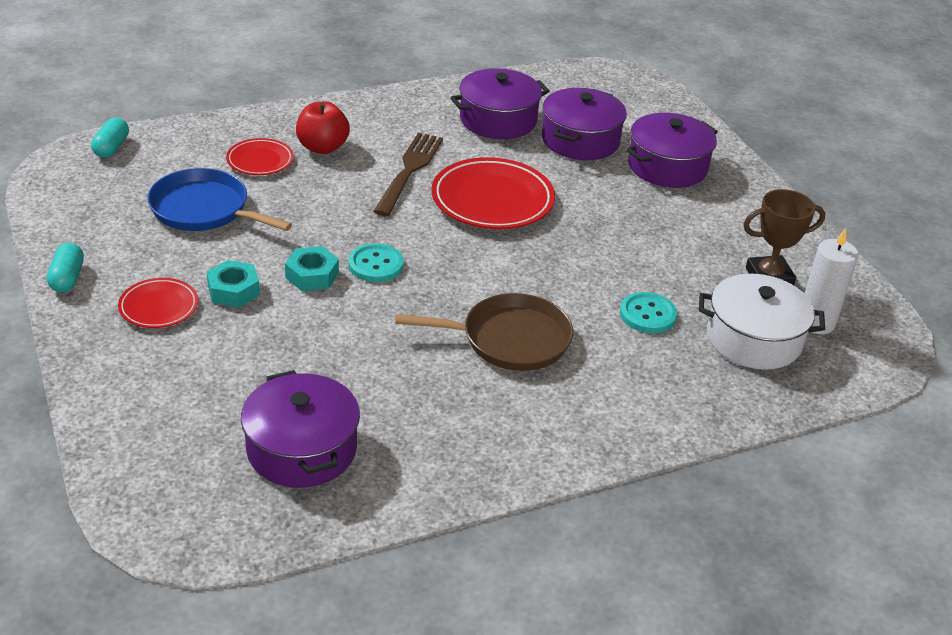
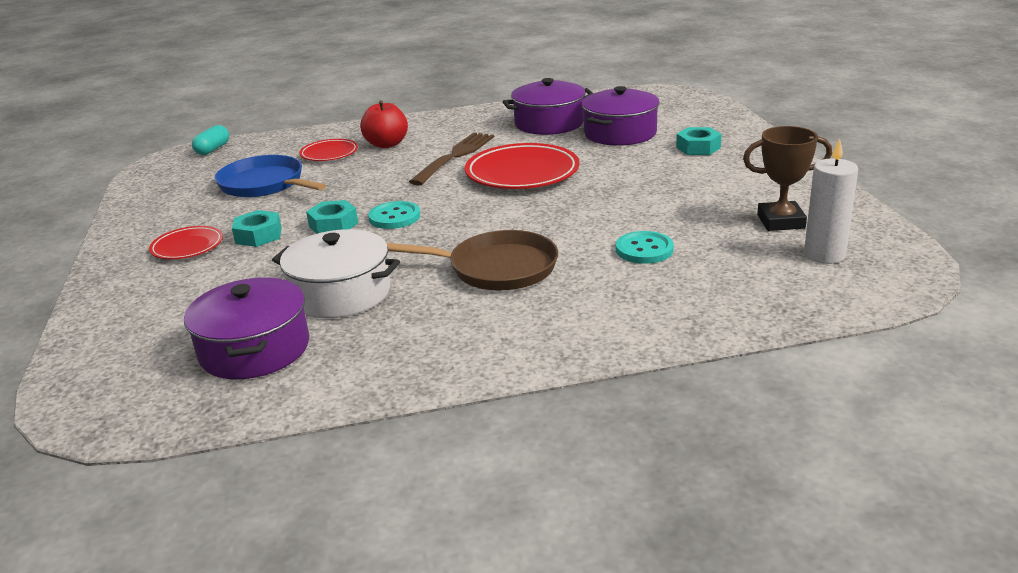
camera: 15 degrees right, 10 degrees down
turquoise capsule [47,243,84,293] -> none
purple pot [626,113,718,188] -> turquoise nut [676,127,722,155]
white pot [699,274,825,370] -> white pot moved to [272,229,400,318]

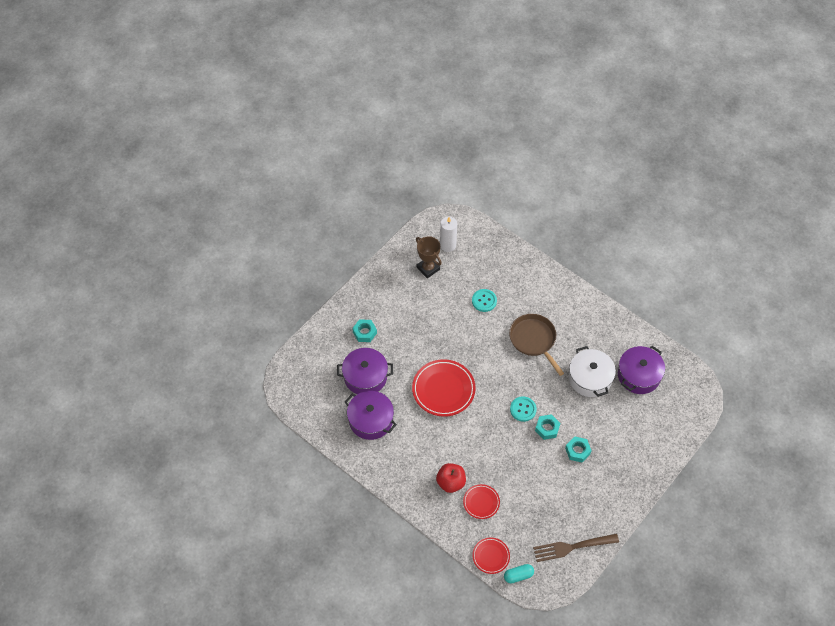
camera: 130 degrees left, 30 degrees up
red plate [149,226,223,259] -> red plate moved to [472,538,510,574]
blue pan [215,155,326,197] -> none
brown fork [409,132,494,185] -> brown fork moved to [533,533,619,562]

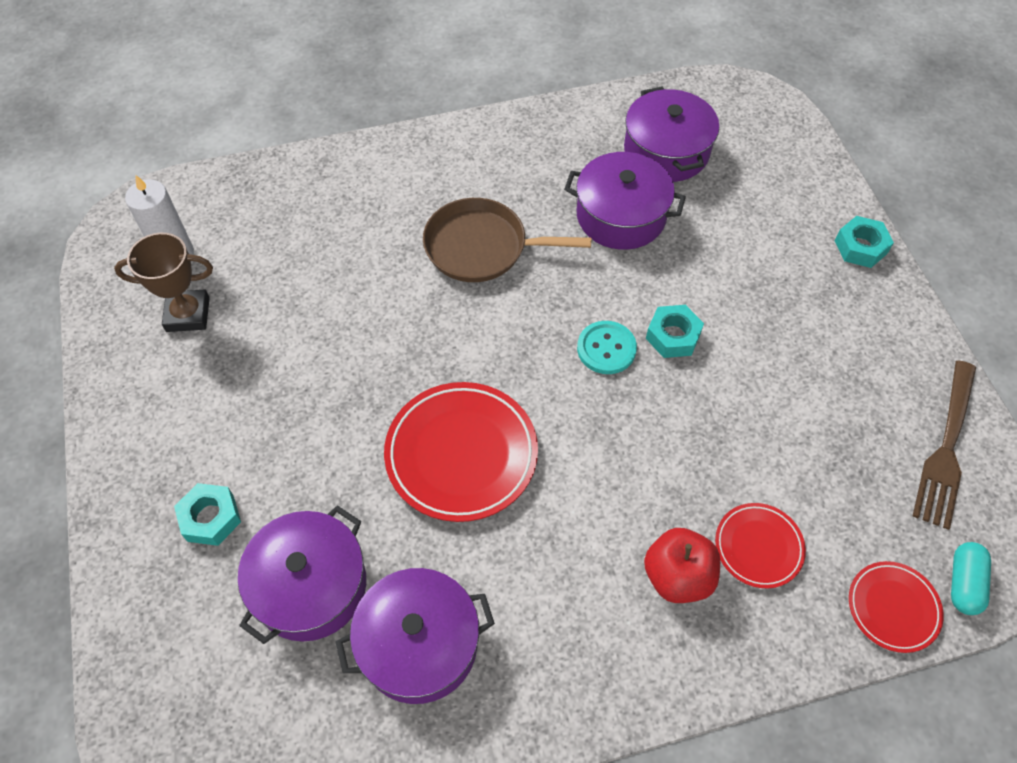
camera: 55 degrees left, 0 degrees up
turquoise button [472,289,497,312] -> none
turquoise nut [565,436,592,462] -> turquoise nut moved to [835,216,894,268]
white pot [569,346,616,397] -> purple pot [564,152,686,250]

